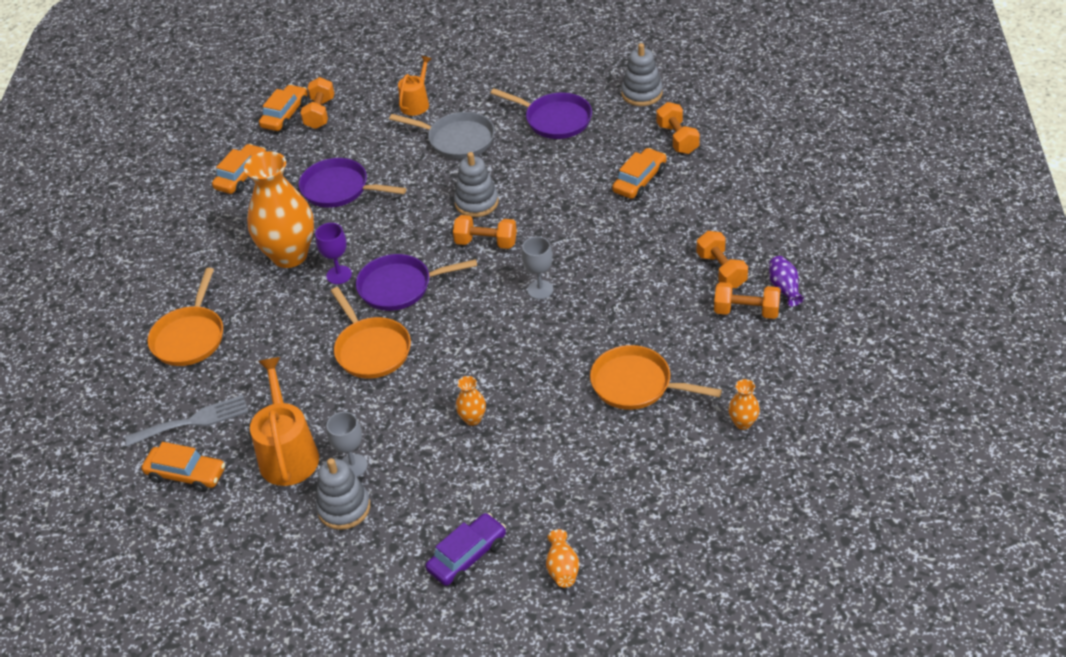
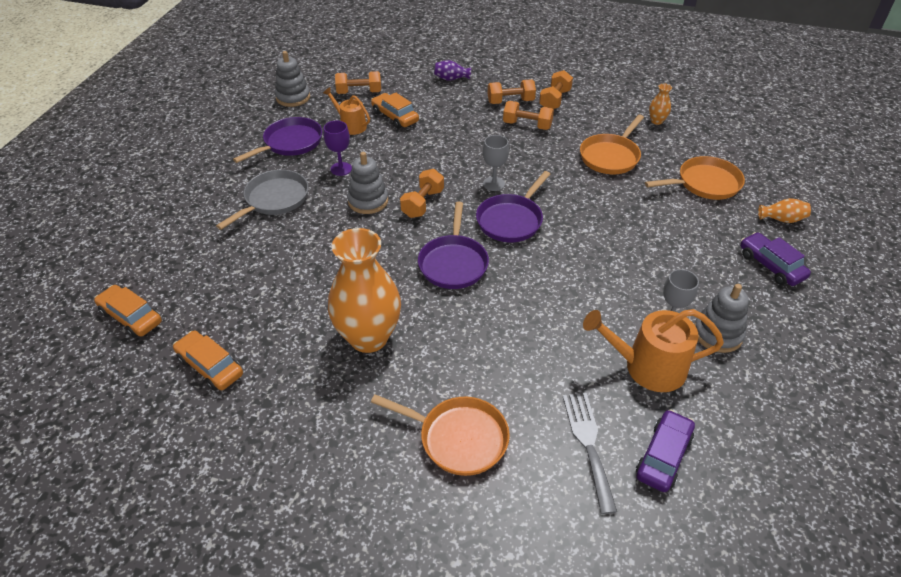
camera: 80 degrees left, 0 degrees up
orange car [142,442,225,492] -> purple car [636,409,695,492]
purple pan [299,158,406,208] -> purple pan moved to [476,171,550,242]
orange dumbbell [300,77,334,129] -> orange dumbbell moved to [503,101,554,130]
purple goblet [315,223,352,284] -> purple goblet moved to [324,121,352,176]
orange pan [331,287,411,379] -> orange pan moved to [645,156,745,200]
orange watering can [398,56,431,116] -> orange watering can moved to [323,87,370,135]
orange vase [456,376,486,426] -> none
purple vase [769,256,804,307] -> purple vase moved to [434,60,471,81]

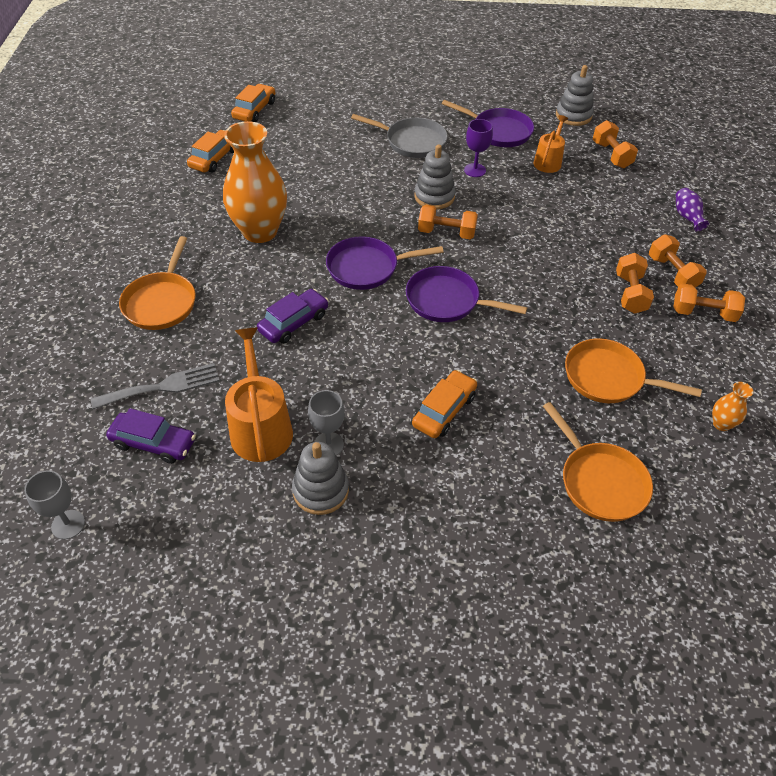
camera: 75 degrees right, 5 degrees up
orange car [371,92,419,129] -> orange car moved to [412,370,477,438]
grey goblet [483,135,509,191] -> grey goblet moved to [24,470,85,539]
purple car [740,232,811,286] -> purple car moved to [257,289,329,344]
orange vase [758,198,811,223] -> none

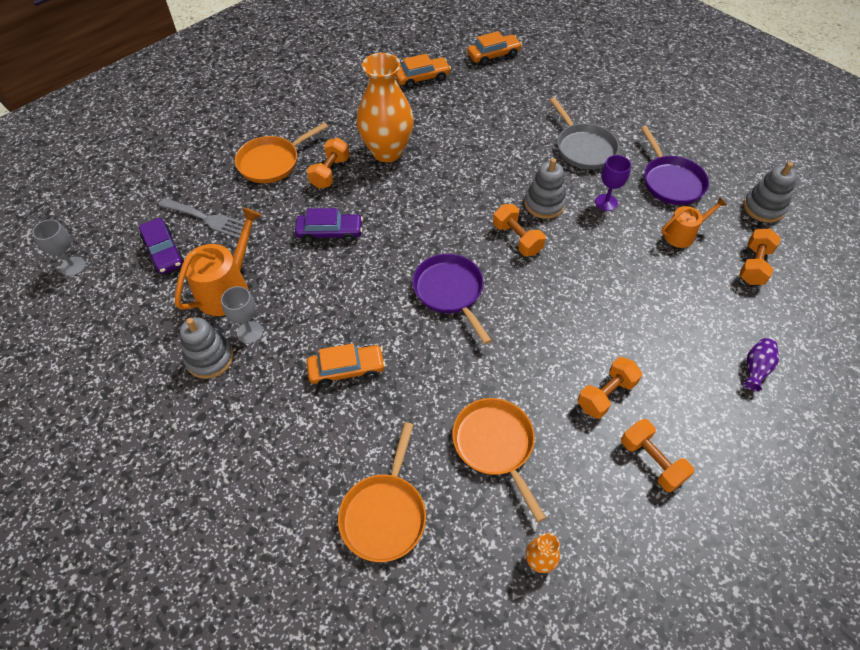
camera: 45 degrees right, 5 degrees up
purple pan [326,237,444,290] -> none
orange dumbbell [649,234,707,288] -> orange dumbbell moved to [307,138,350,189]

